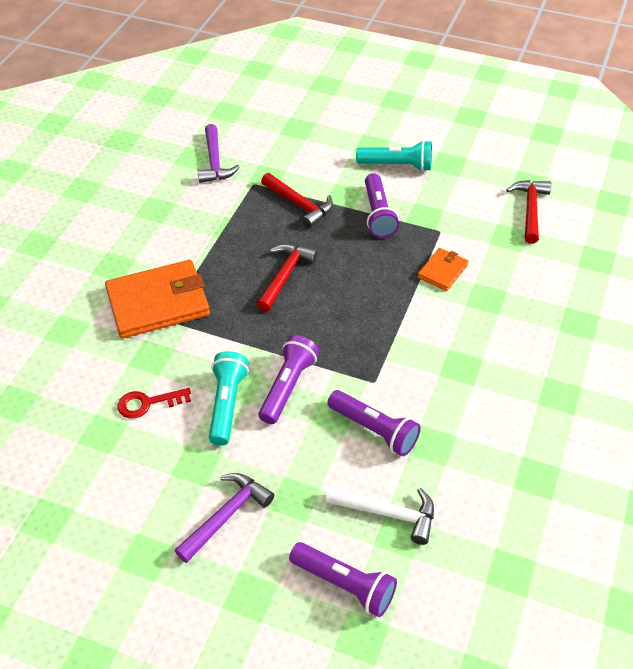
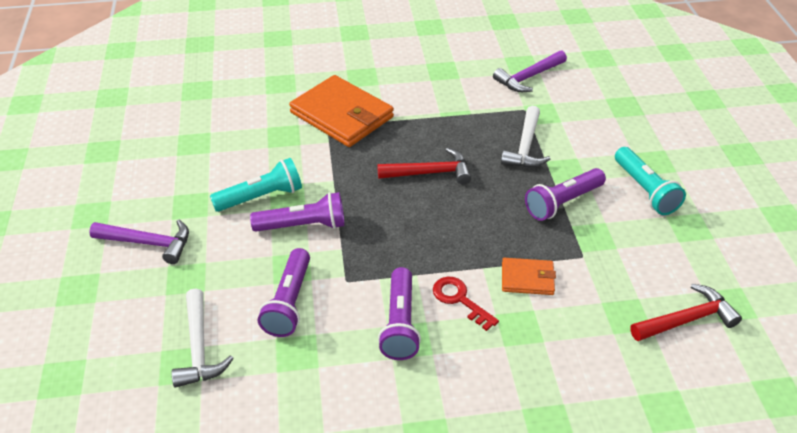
camera: 60 degrees right, 5 degrees down
red key [118,388,191,419] -> red key moved to [433,277,499,331]
red hammer [261,173,333,228] -> white hammer [501,106,550,168]
purple flashlight [289,542,397,617] -> purple flashlight moved to [378,267,421,360]

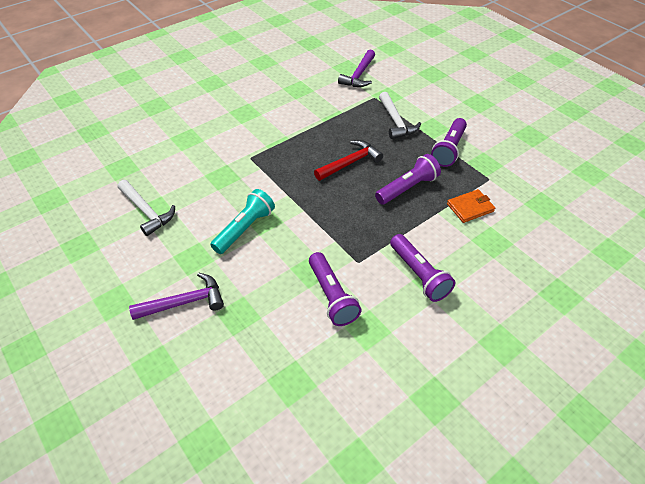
camera: 30 degrees left, 5 degrees up
white hammer [172,289,234,388] -> white hammer moved to [118,180,175,236]
purple flashlight [250,192,345,232] -> purple flashlight moved to [375,154,441,205]
orange wallet [289,75,394,147] -> none
red key [433,277,499,331] -> none
turquoise flashlight [615,147,686,215] -> none
red hammer [630,284,742,341] -> none

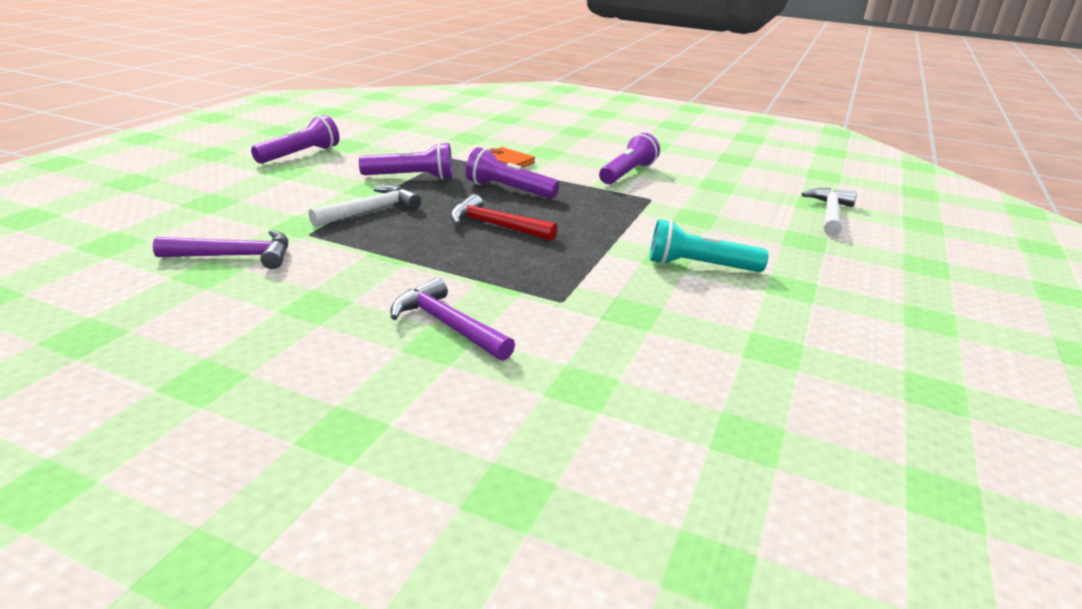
camera: 120 degrees left, 20 degrees down
white hammer [118,180,175,236] -> white hammer moved to [802,188,857,236]
purple hammer [129,273,224,320] -> purple hammer moved to [390,277,515,361]
purple flashlight [309,252,362,326] -> purple flashlight moved to [251,115,339,164]

